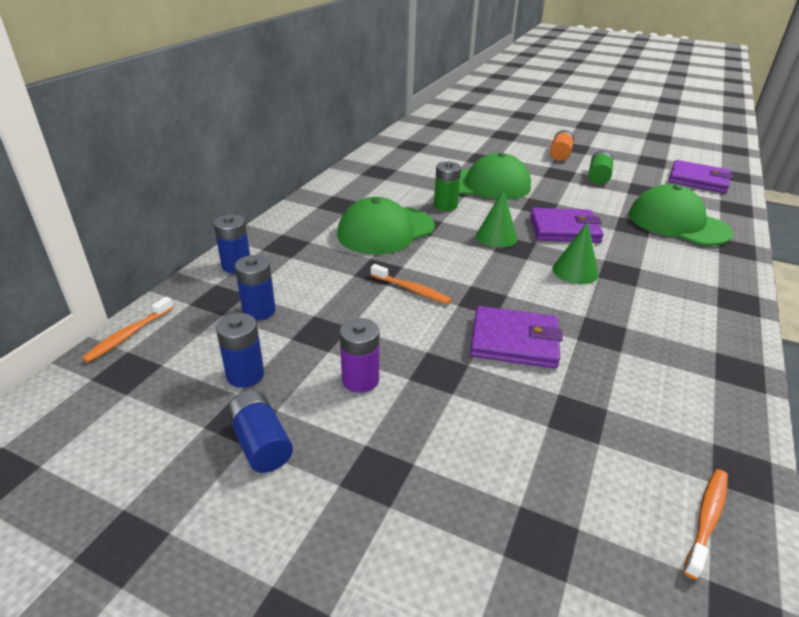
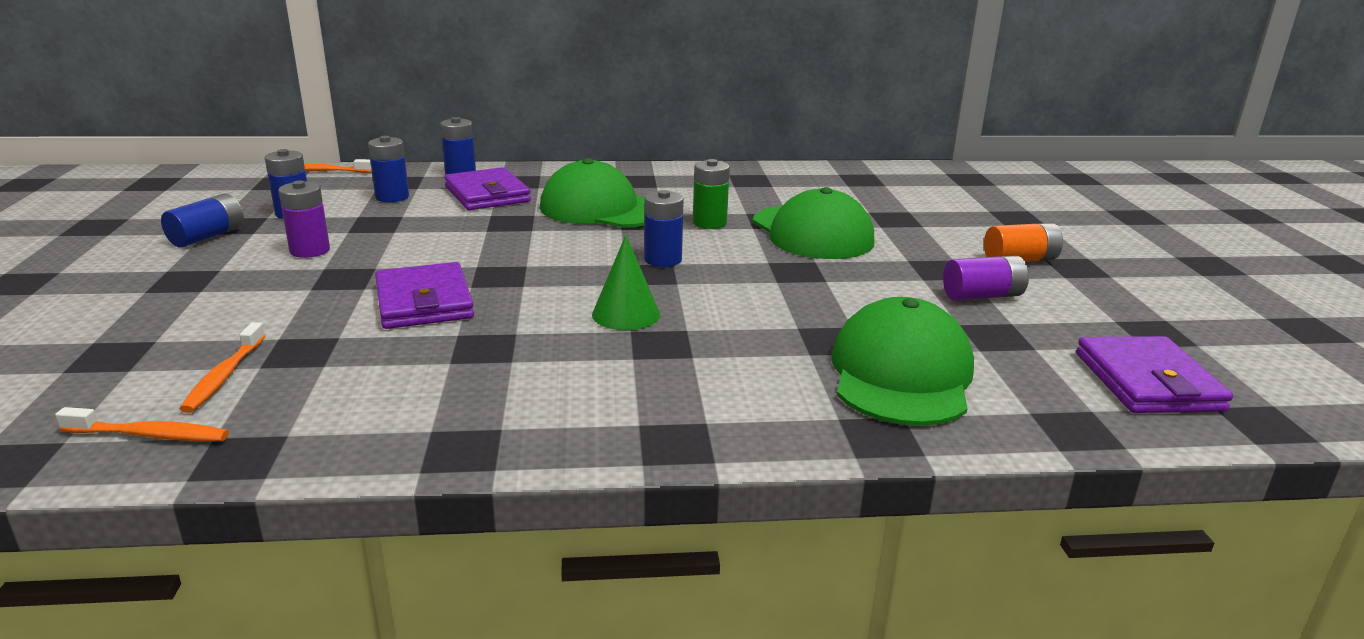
camera: 60 degrees right, 10 degrees down
orange toothbrush [371,264,452,304] -> orange toothbrush moved to [180,322,266,413]
green cone [476,189,517,248] -> blue battery [644,190,684,267]
purple wallet [530,208,604,243] -> purple wallet moved to [444,167,531,210]
green battery [589,150,613,184] -> purple battery [943,255,1029,301]

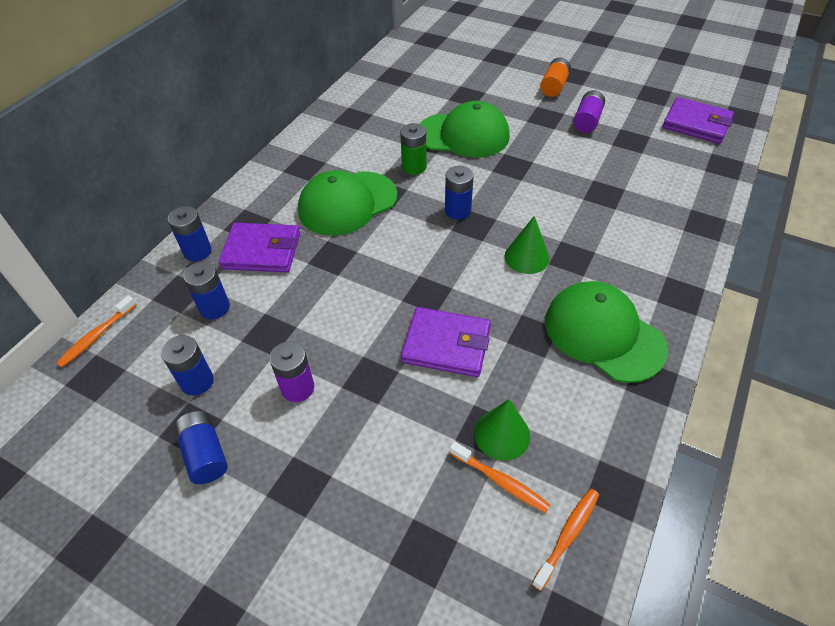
camera: 55 degrees left, 25 degrees up
green cap [831,297,974,426] -> green cap moved to [545,281,668,383]
none -> green cone [474,399,530,461]

